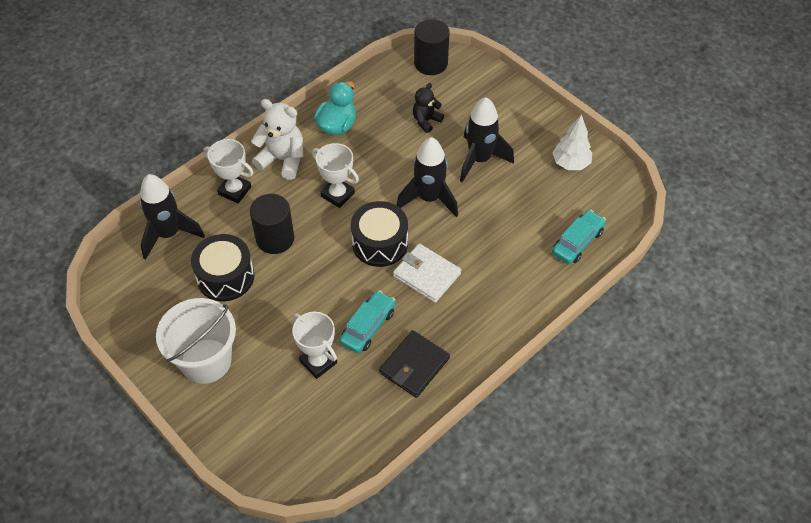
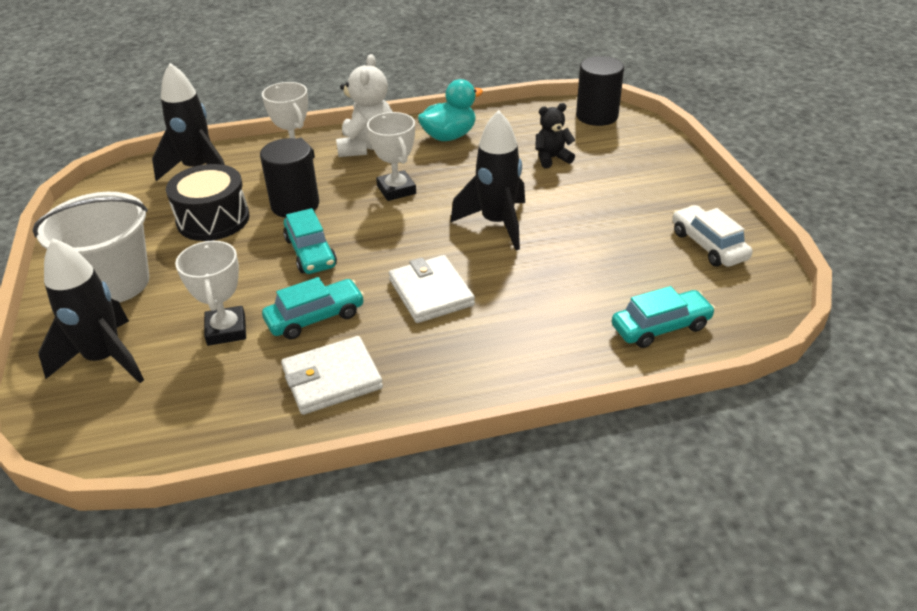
camera: 30 degrees right, 15 degrees down
white teddy bear [251,99,303,180] -> white teddy bear turned 45 degrees clockwise [336,54,393,157]
black drum [351,201,408,267] -> none
black wallet [379,330,450,398] -> white wallet [281,336,383,415]
black rocket [460,97,514,182] -> black rocket moved to [38,238,144,383]
white tree [552,114,592,170] -> white car [672,205,753,267]
none -> turquoise car [283,208,337,274]

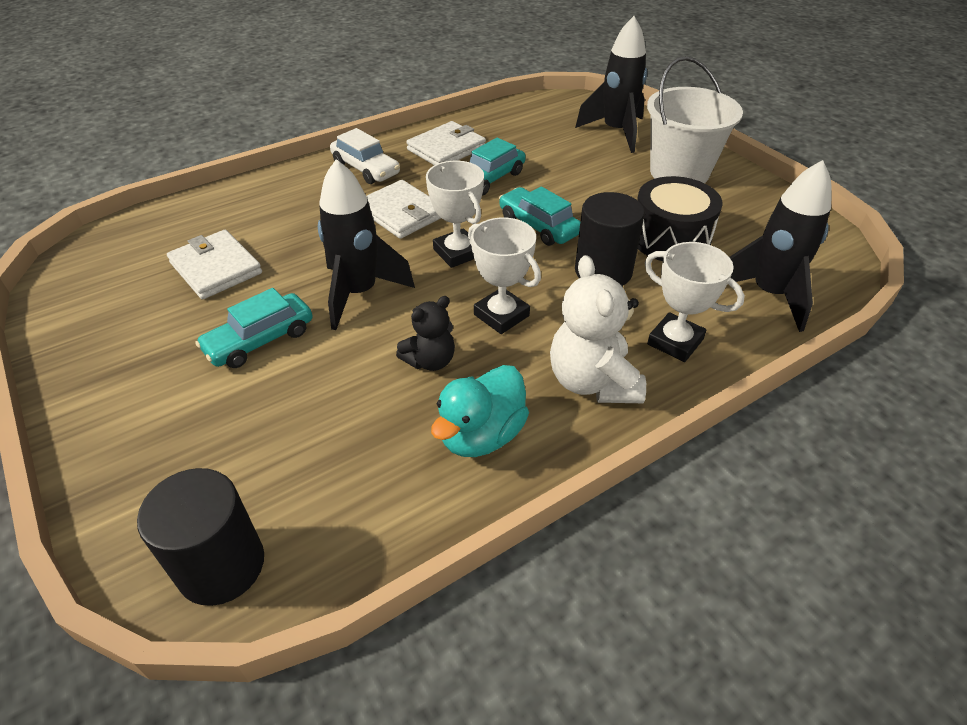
camera: 160 degrees right, 5 degrees up
white trophy [175,241,246,346] -> white trophy moved to [426,161,484,268]
black teddy bear [535,103,575,168] -> black teddy bear moved to [396,296,455,371]
turquoise car [612,286,716,348] -> turquoise car moved to [195,288,313,368]
white car [672,205,753,267] -> white car moved to [330,128,400,184]
none -> white wallet [167,230,262,300]

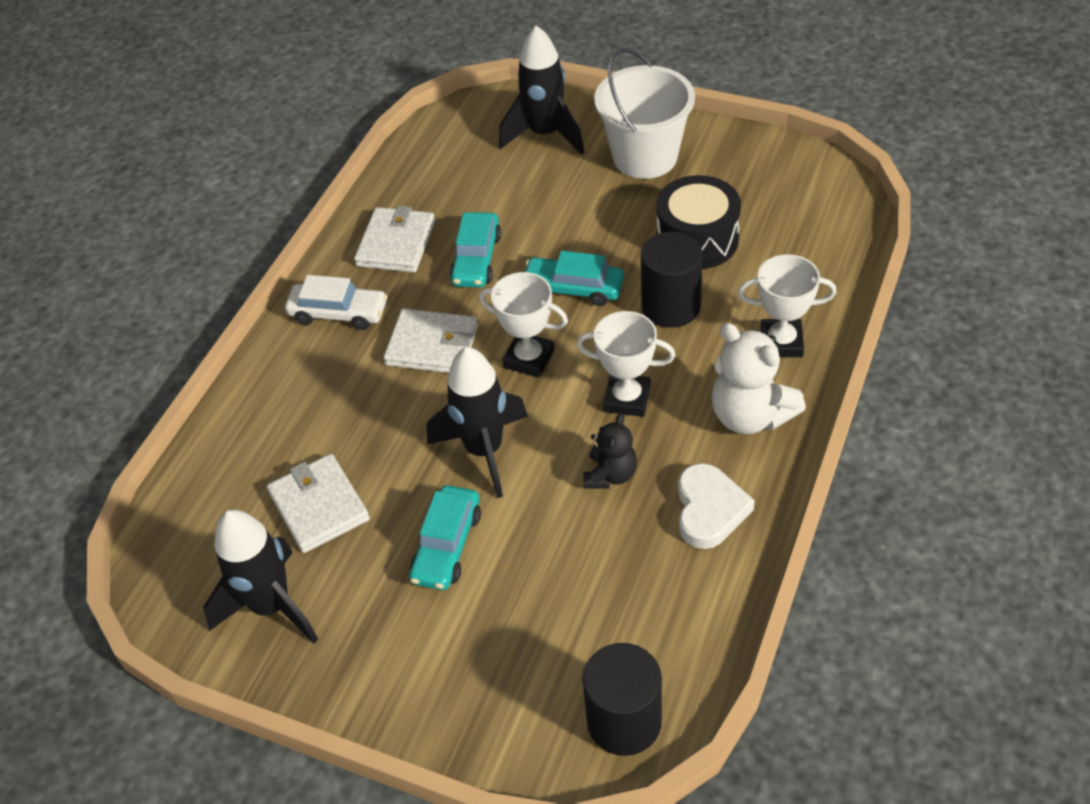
camera: 30 degrees left, 5 degrees up
white wallet [167,230,262,300] -> white wallet turned 45 degrees clockwise [267,454,370,553]
turquoise duck [431,365,529,457] -> white heart [678,463,755,549]
black rocket [730,160,832,332] -> black rocket moved to [203,509,319,644]

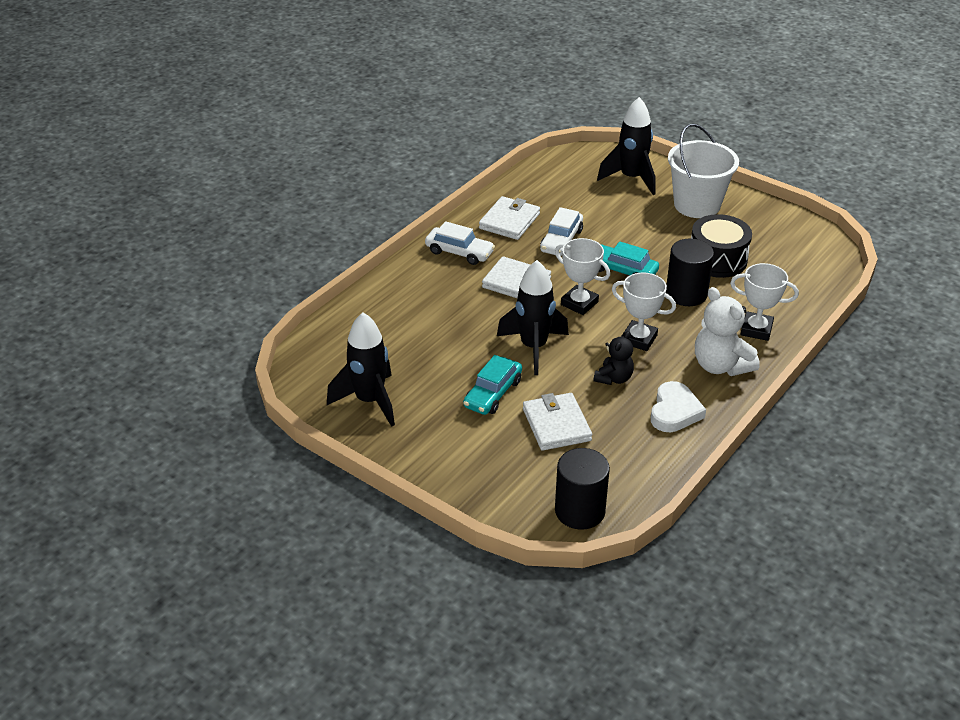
camera: 10 degrees right, 10 degrees down
white wallet [267,454,370,553] -> white wallet moved to [523,393,592,451]
turquoise car [450,212,501,288] -> white car [540,207,583,256]

